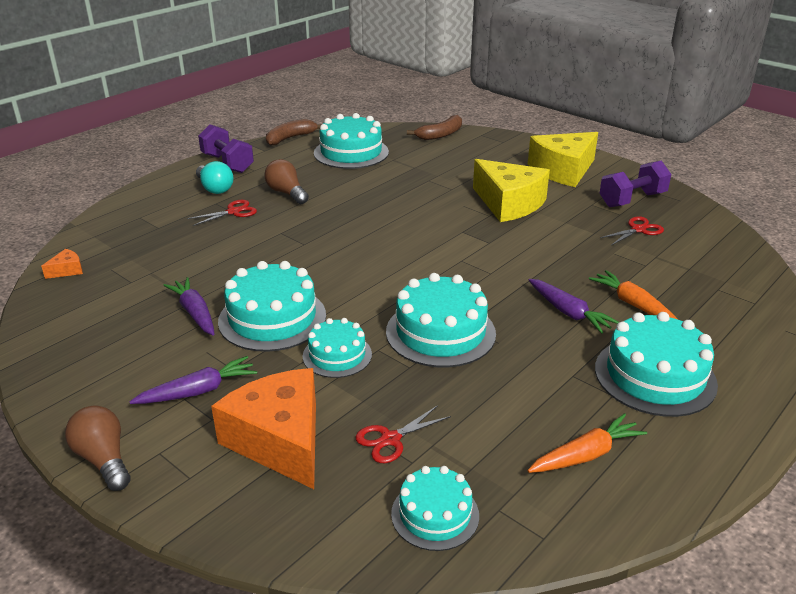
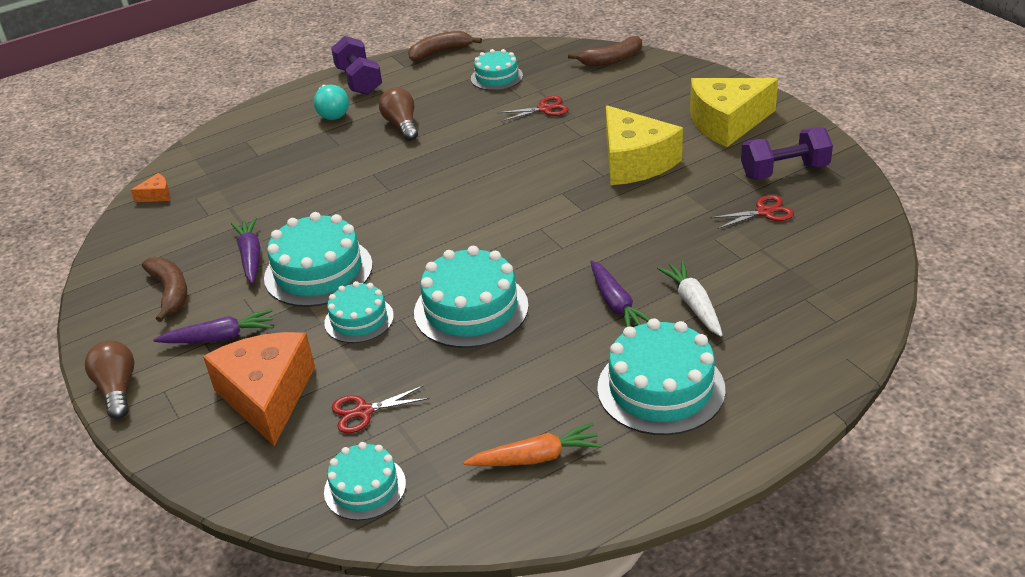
camera: 20 degrees right, 5 degrees up
red scissors [188,200,257,226] -> red scissors moved to [498,96,569,122]
turquoise cake [314,113,389,169] -> turquoise cake [471,49,523,91], size x0.61
orange carrot [589,270,677,319] -> white carrot [657,260,723,336]
none -> brown banana [142,257,187,322]

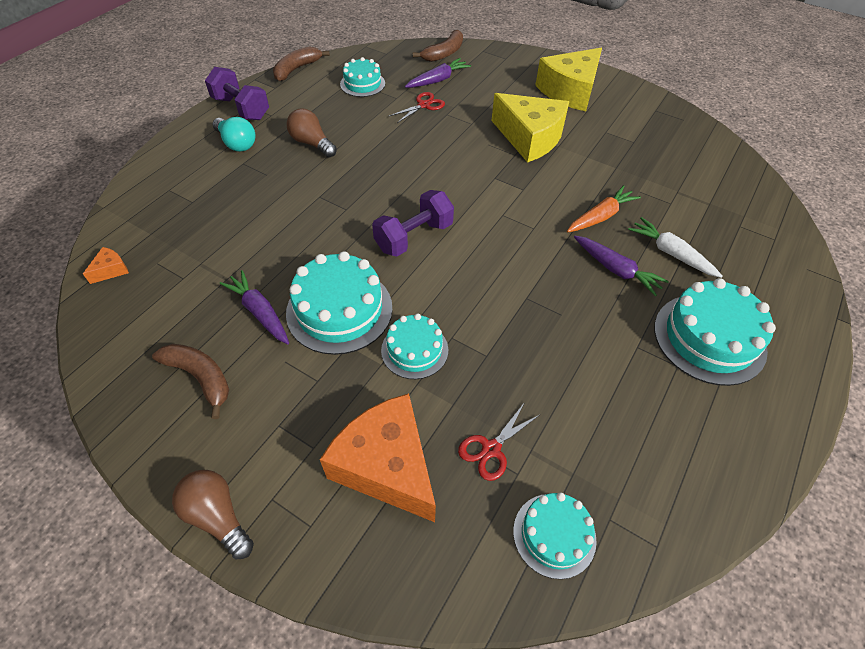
camera: 30 degrees left, 15 degrees up
purple carrot [153,309,274,343] -> purple carrot moved to [405,58,471,88]
turquoise cake [414,246,529,348] -> none
orange carrot [464,423,602,466] -> orange carrot moved to [567,185,641,232]
red scissors [710,195,794,229] -> none
purple dumbbell [741,127,833,179] -> purple dumbbell moved to [372,190,454,257]

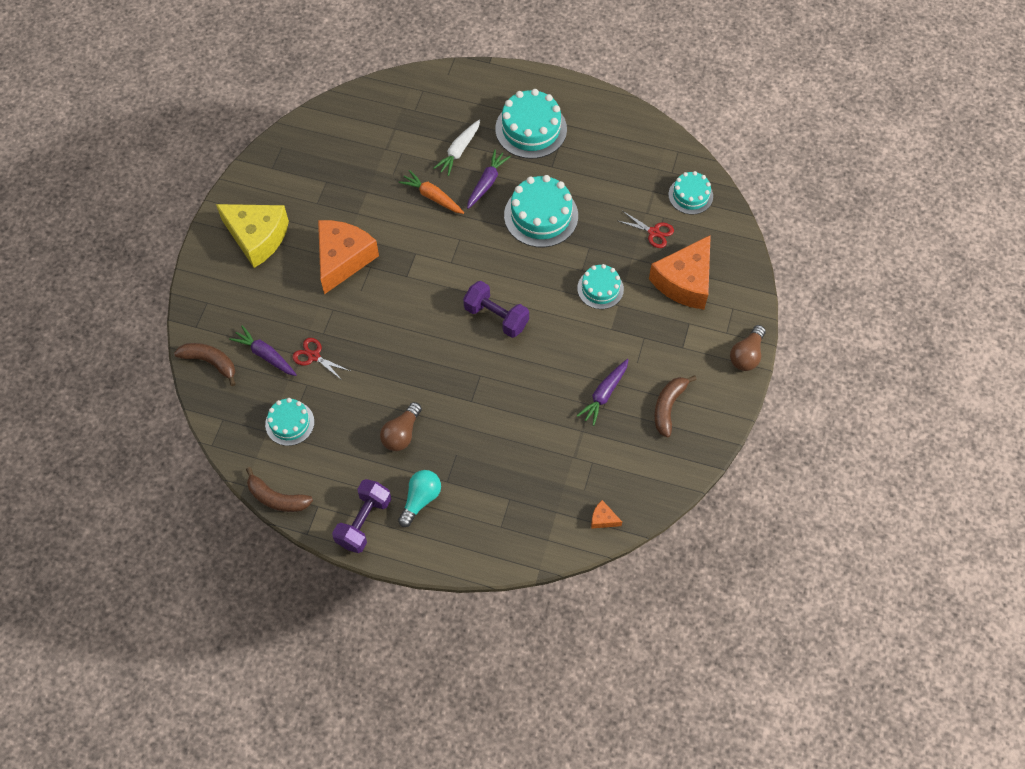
camera: 105 degrees left, 10 degrees up
turquoise cake [286,252,393,355] -> turquoise cake moved to [504,175,578,247]
yellow cheese [491,93,569,163] -> orange cheese [318,220,379,294]

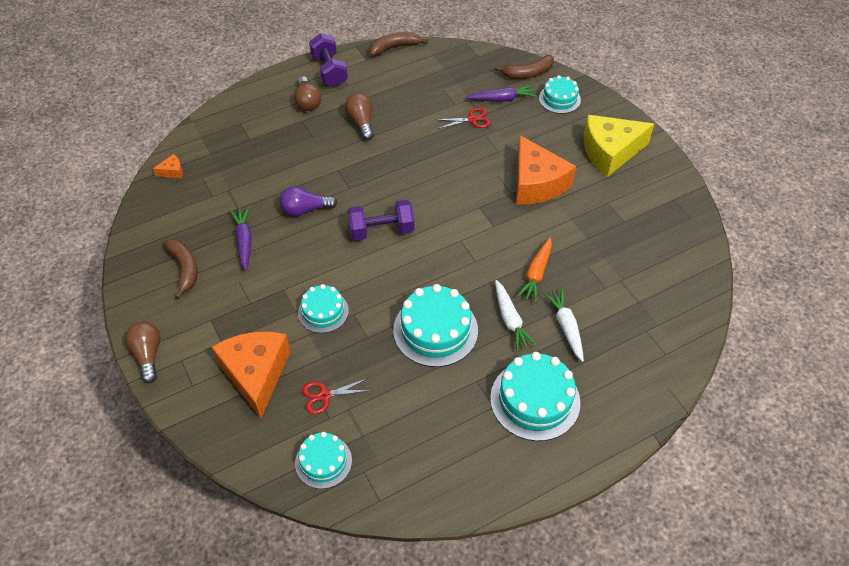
camera: 135 degrees right, 10 degrees down
turquoise cake [265,398,314,446] -> turquoise cake moved to [539,75,581,114]
orange carrot [398,170,464,214] -> orange carrot turned 120 degrees clockwise [516,237,552,303]
turquoise light bulb [398,470,441,527] -> brown light bulb [294,76,322,111]
purple carrot [467,150,511,209] -> white carrot [495,280,537,352]
none -> purple light bulb [280,186,337,217]

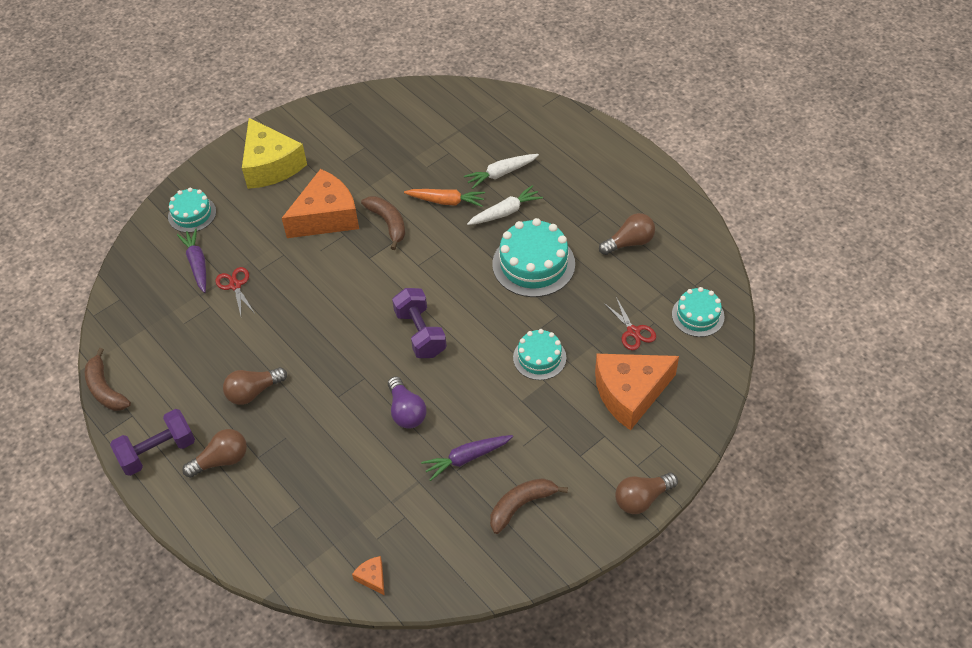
camera: 100 degrees left, 0 degrees up
turquoise cake [490,352,580,441] -> none
brown banana [495,55,554,79] -> brown banana moved to [361,196,405,250]
none -> brown light bulb [599,213,655,255]

